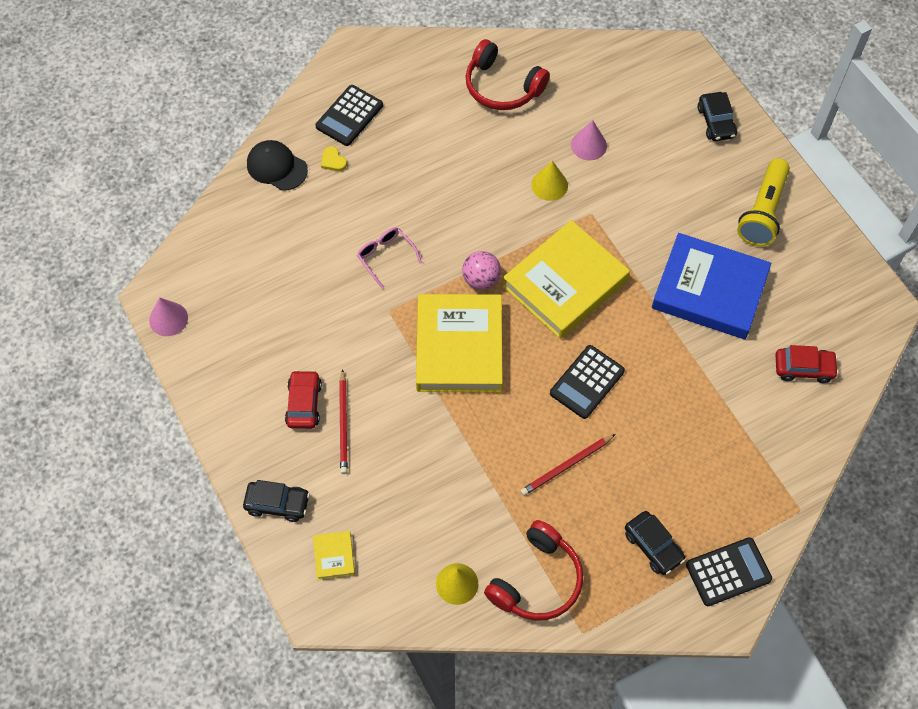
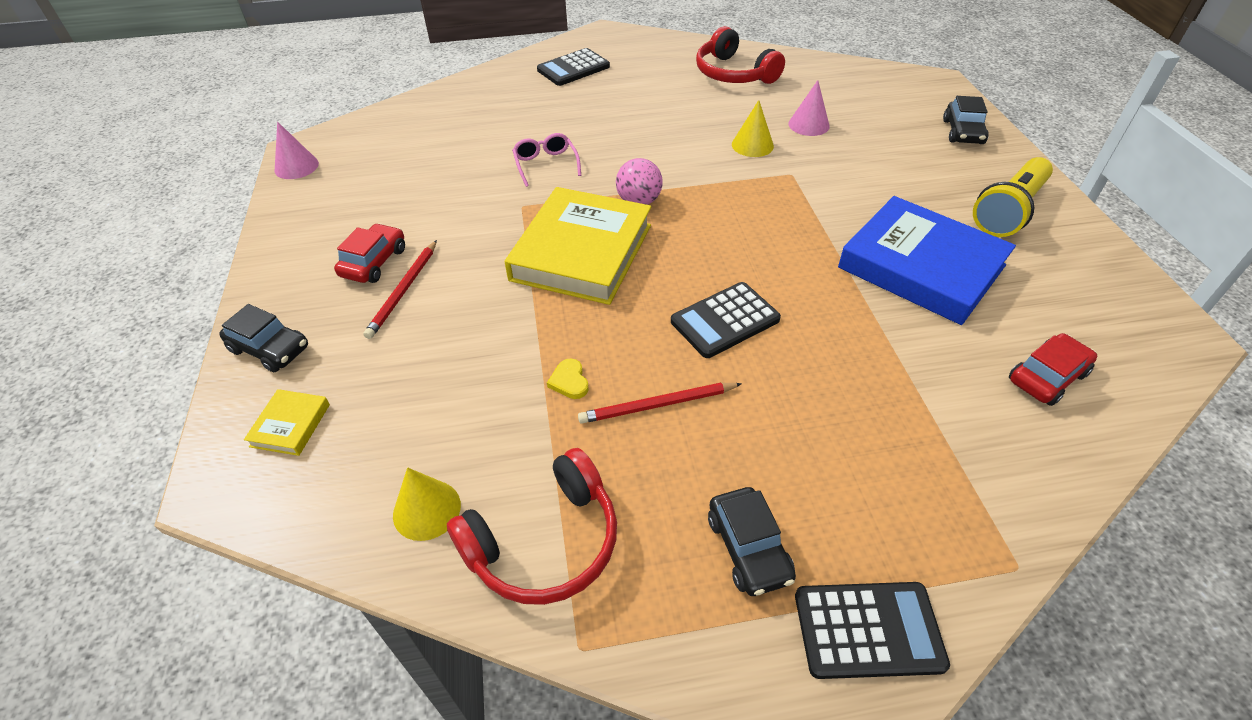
camera: 20 degrees right, 15 degrees down
black cap [247,140,308,191] -> none
yellow heart [321,146,347,171] -> yellow heart moved to [547,359,589,399]
yellow book [503,220,630,339] -> none
red car [775,345,839,383] -> red car turned 60 degrees counterclockwise [1009,333,1097,406]

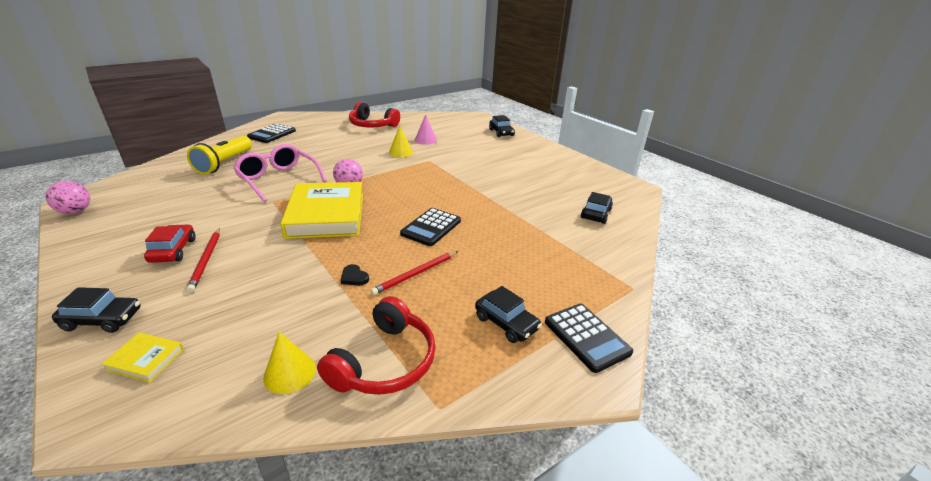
camera: 30 degrees left, 15 degrees down
yellow book [244,389,330,456] -> yellow book turned 60 degrees counterclockwise [102,332,184,383]
pink cone [275,122,319,179] -> pink ball [46,181,90,214]
pink glasses [512,133,581,187] -> pink glasses [233,144,326,202], size x1.77
yellow heart [547,359,589,399] -> black heart [341,264,369,285]
black calculator [795,582,950,679] -> black calculator turned 90 degrees clockwise [545,304,633,373]
blue book [838,196,1016,325] -> none
yellow flashlight [973,157,1053,237] -> yellow flashlight moved to [187,136,252,174]
red car [1009,333,1097,406] -> black car [581,192,613,224]

